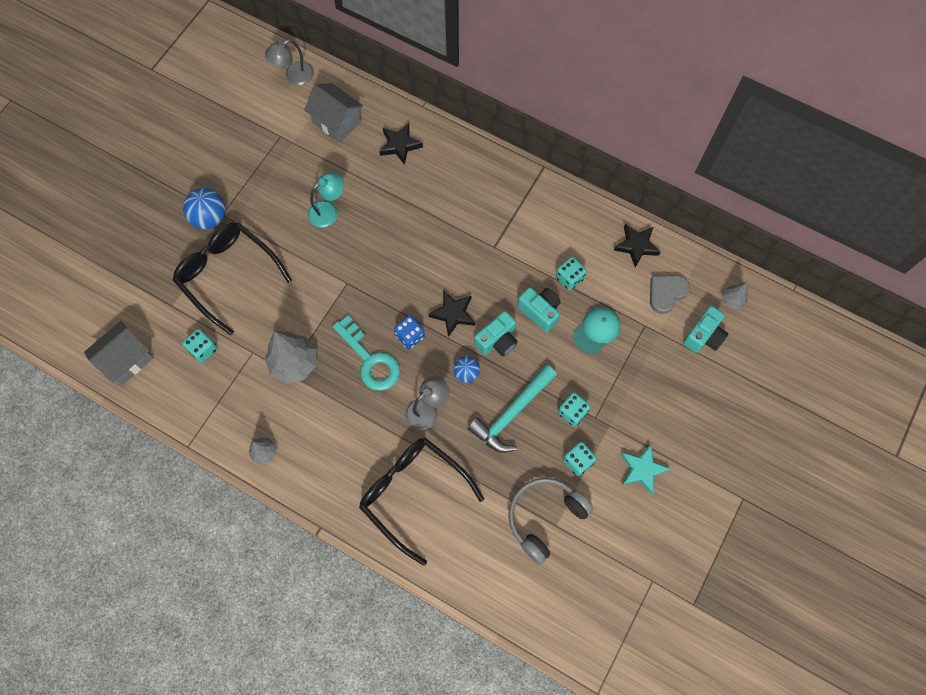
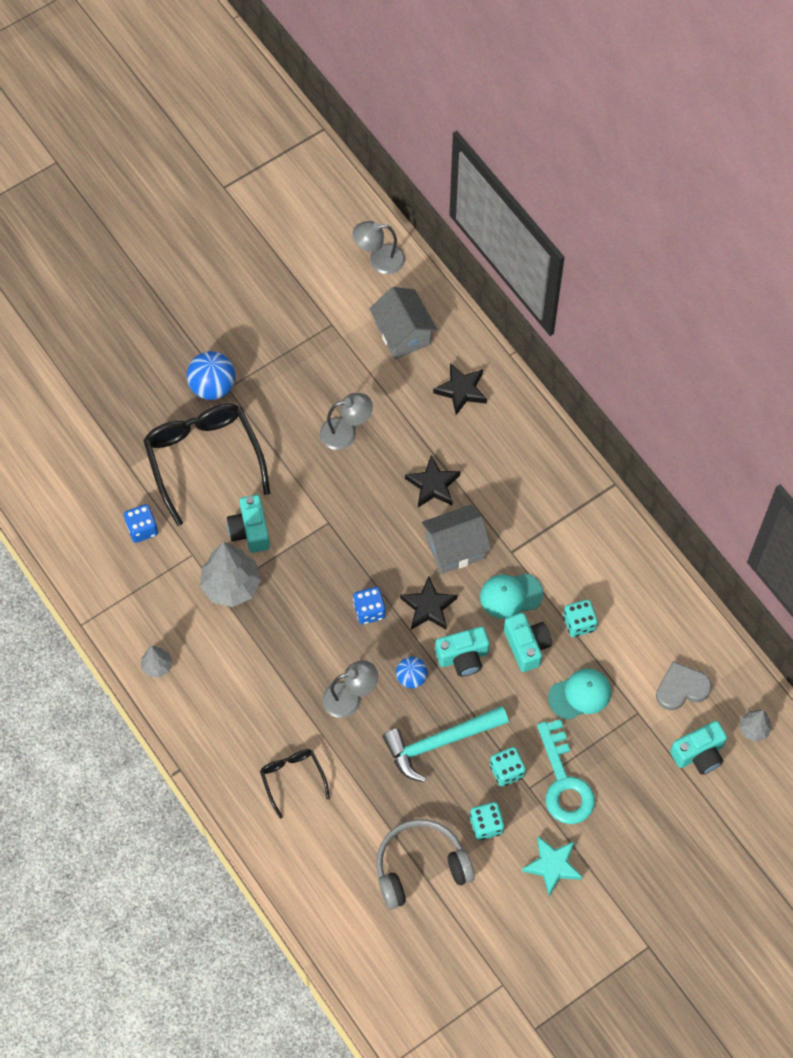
camera: 25 degrees right, 5 degrees down
grey house [84,321,154,385] -> grey house moved to [421,504,491,574]
turquoise dice [182,329,218,363] -> blue dice [124,504,158,543]
turquoise lamp [308,172,344,227] -> grey lamp [320,393,373,450]
turquoise key [332,315,400,391] -> turquoise key moved to [537,719,595,824]
black glasses [359,438,484,566] -> black glasses [260,749,330,819], size x0.52
black star [613,224,661,268] -> black star moved to [405,455,460,508]
none -> turquoise camera [227,495,270,553]
none -> turquoise cap [480,574,543,619]

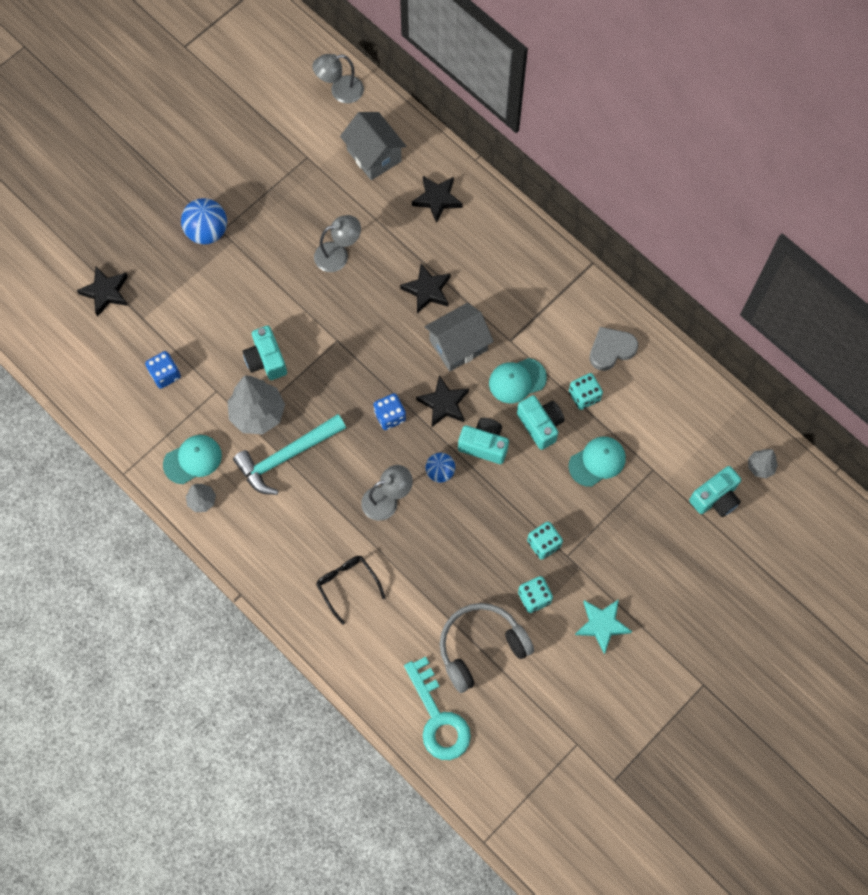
camera: 10 degrees left, 5 degrees up
black glasses [143,404,270,526] -> none
turquoise hammer [383,706,509,782] -> turquoise hammer moved to [233,414,346,495]
turquoise camera [435,626,489,676] -> turquoise camera turned 135 degrees counterclockwise [458,418,509,464]
turquoise key [537,719,595,824] -> turquoise key moved to [404,656,471,760]
grey heart [656,661,712,710] -> grey heart moved to [589,327,638,371]
none -> black star [77,266,128,317]
none -> turquoise cap [163,435,222,484]

